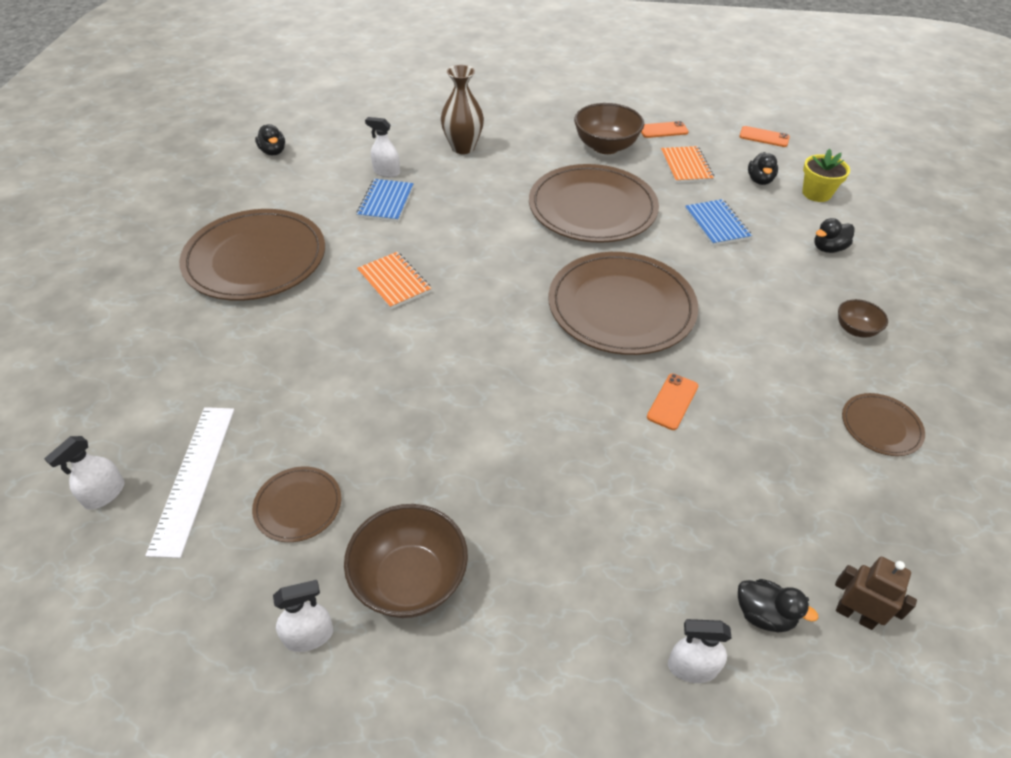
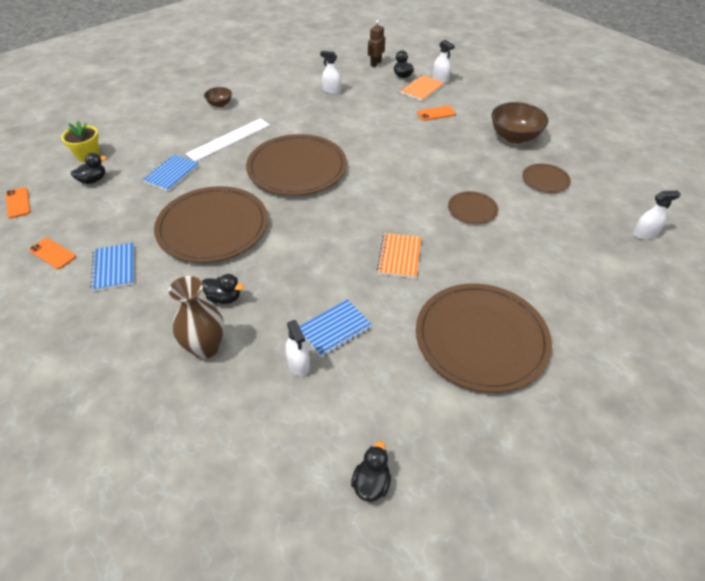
camera: 135 degrees left, 0 degrees up
white ruler [145,407,235,558] -> white ruler moved to [186,118,270,162]
white spray bottle [273,580,333,652] -> white spray bottle moved to [320,51,341,94]
brown bowl [574,103,644,154] -> blue notebook [91,243,134,291]
orange phone [647,374,698,430] -> orange phone moved to [417,106,456,121]
orange notebook [661,146,714,183] -> orange notebook moved to [400,75,444,101]
black duck [814,218,855,253] -> black duck moved to [202,274,244,304]
brown robot [835,557,917,630] -> brown robot turned 45 degrees clockwise [368,20,385,67]
brown plate [842,393,925,456] -> brown plate moved to [448,191,498,224]

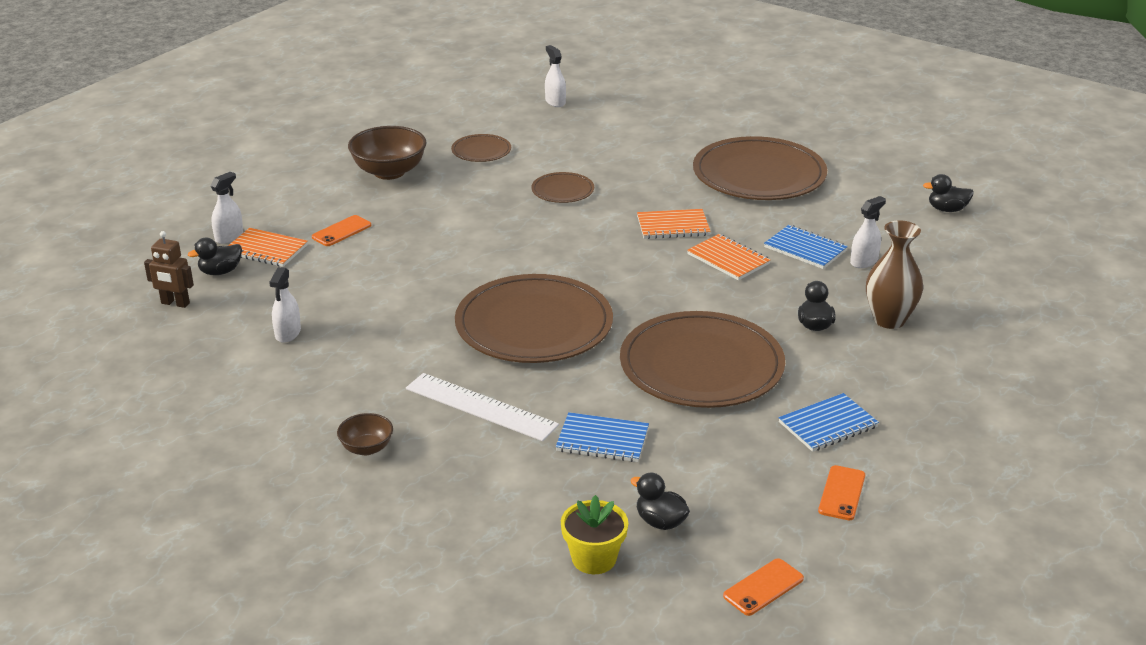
camera: 105 degrees left, 15 degrees down
orange phone [417,106,456,121] -> orange phone turned 75 degrees clockwise [312,215,371,246]
none -> orange notebook [687,234,771,280]

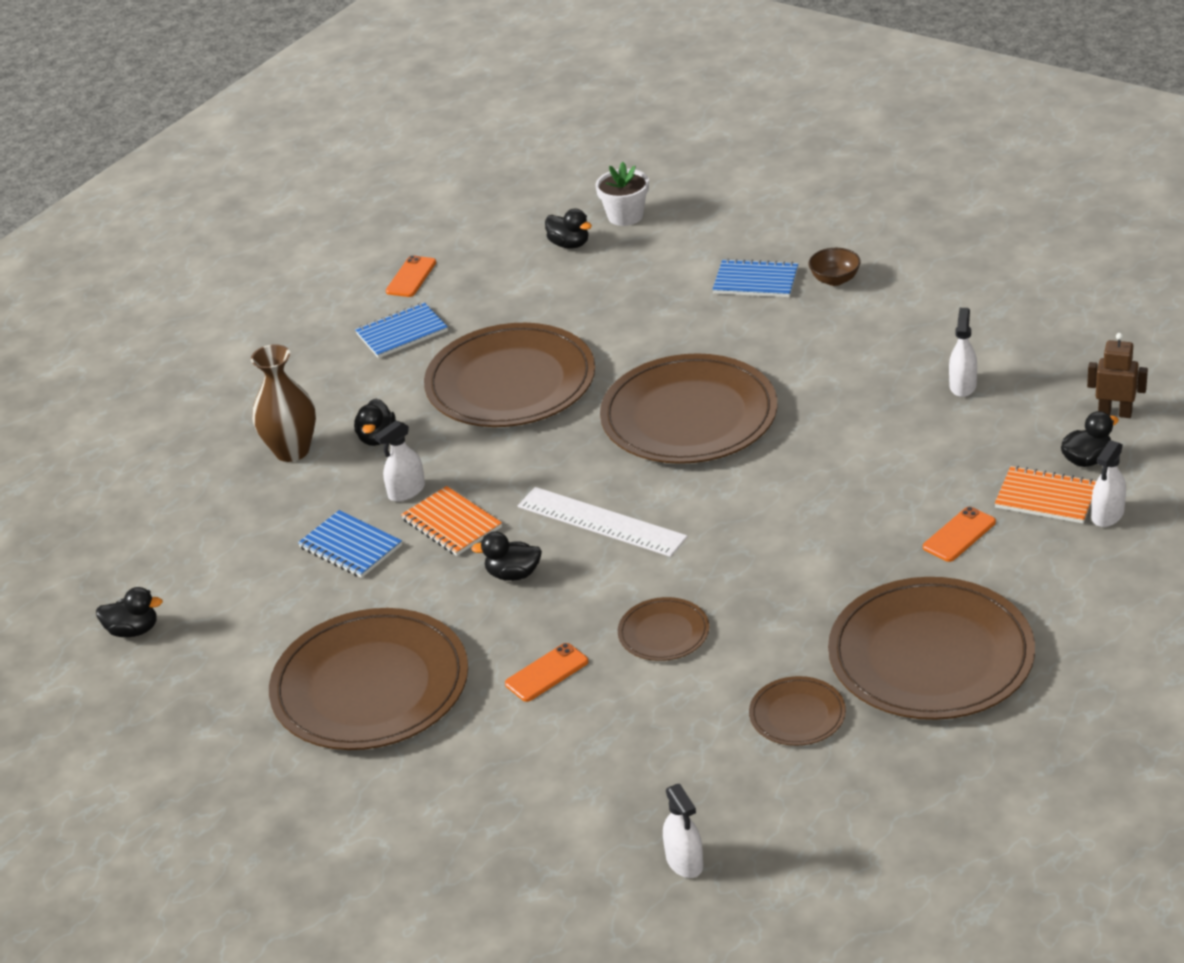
camera: 175 degrees left, 5 degrees up
brown bowl [348,126,427,180] -> brown plate [828,577,1035,720]
white ruler [406,373,559,441] -> white ruler moved to [518,487,688,557]
blue notebook [556,412,649,462] -> blue notebook moved to [712,259,799,297]
yellow flower pot [561,495,628,574] -> white flower pot [595,162,649,226]
orange notebook [637,209,711,239] -> black duck [471,531,542,581]
orange phone [723,558,804,616] -> orange phone moved to [505,643,588,702]
white spray bottle [850,196,886,268] -> white spray bottle moved to [374,420,425,502]

